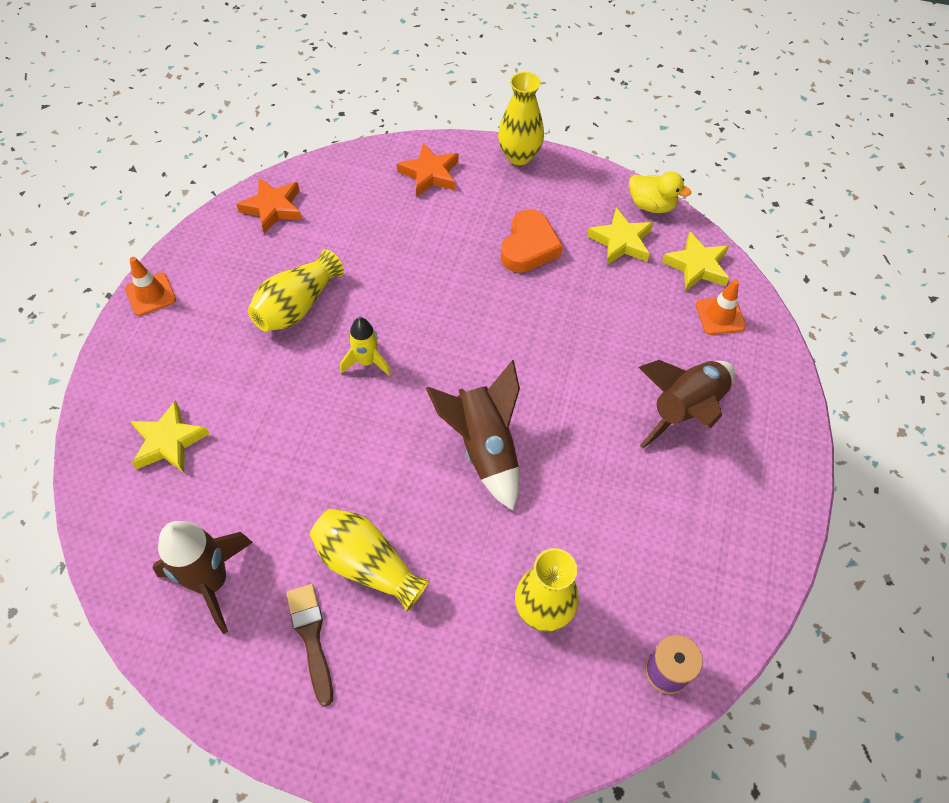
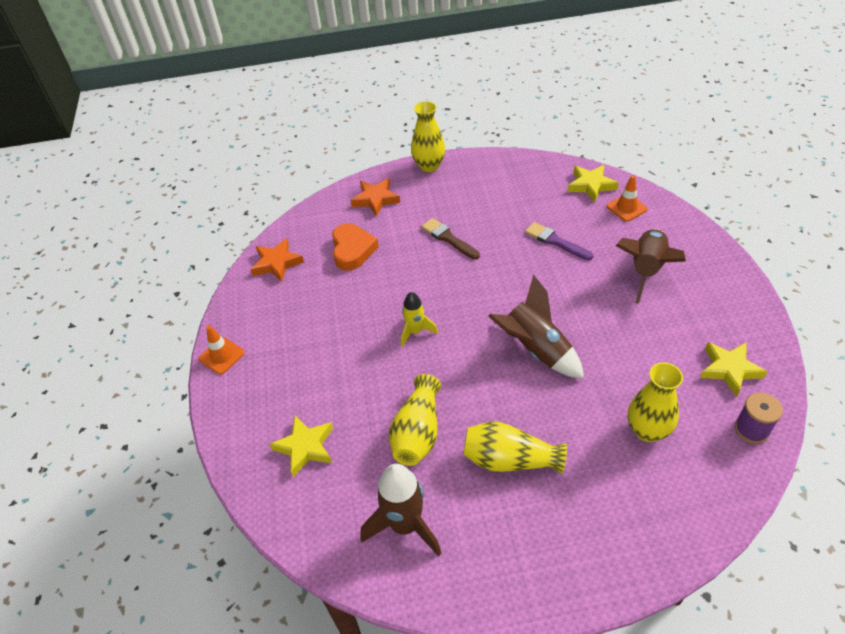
camera: 20 degrees left, 10 degrees down
yellow vase [248,249,344,331] -> yellow vase moved to [389,374,441,466]
brown brush [286,584,333,706] -> brown brush moved to [421,218,480,260]
orange heart [501,209,563,273] -> orange heart moved to [332,223,379,271]
yellow star [587,208,653,265] -> yellow star moved to [700,342,767,397]
yellow duck [629,172,691,213] -> none
none -> purple brush [525,222,593,260]

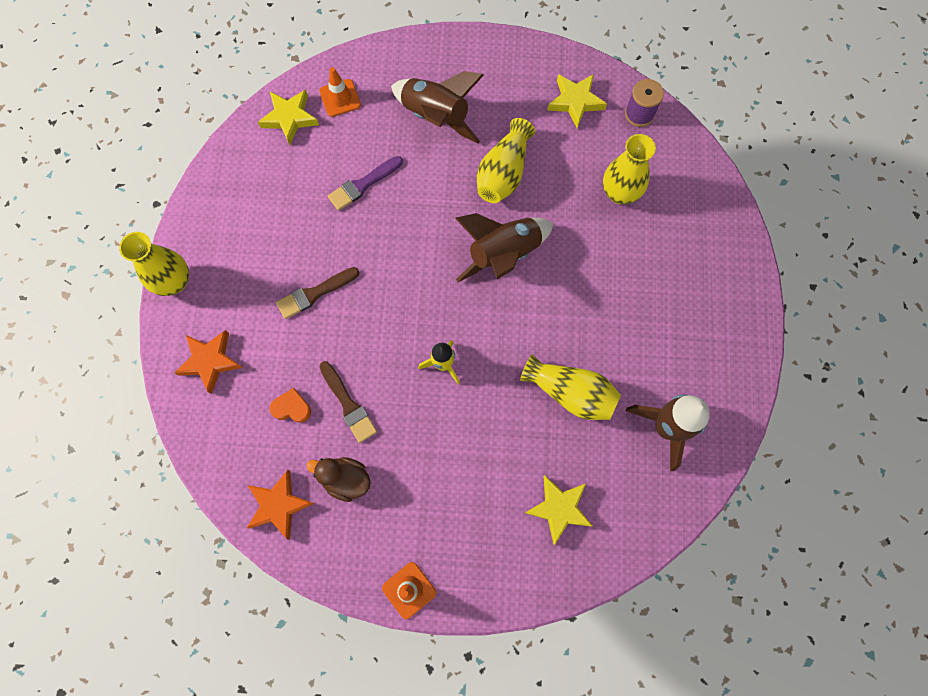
camera: 80 degrees left, 25 degrees up
orange heart [332,223,379,271] -> orange heart [269,388,311,423], size x0.58
yellow vase [463,422,567,474] -> yellow vase moved to [477,118,535,203]
none -> brown duck [306,457,371,502]
none -> brown brush [319,361,377,443]

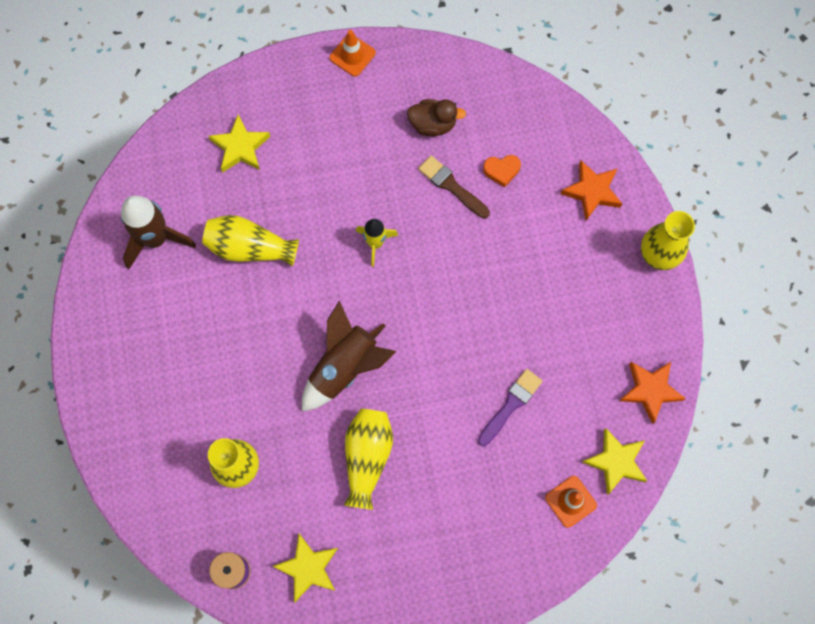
camera: 165 degrees right, 0 degrees up
orange star [247,470,315,540] -> orange star moved to [620,362,686,424]
brown brush [276,267,360,319] -> none
brown rocket [391,71,484,144] -> none

